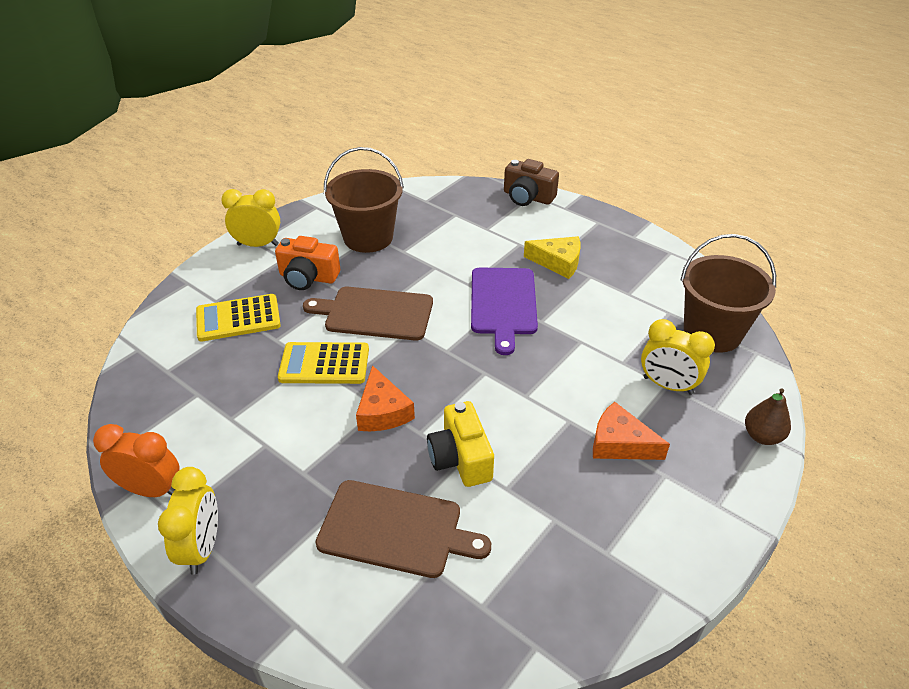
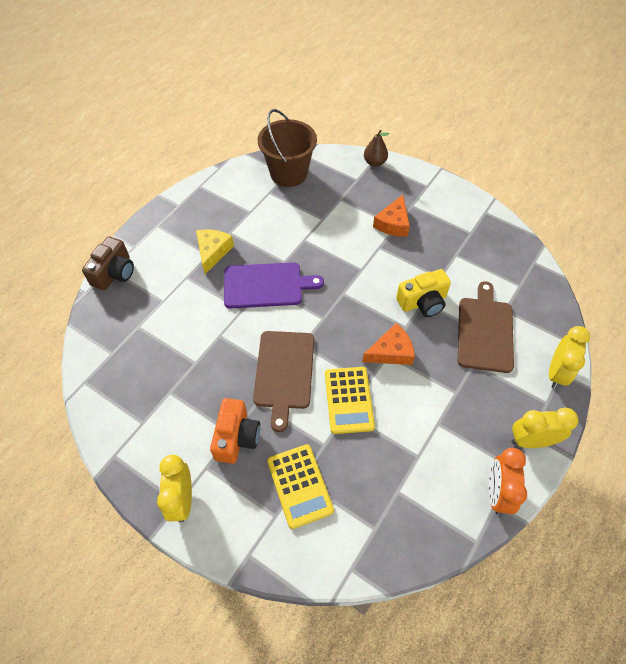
camera: 95 degrees left, 15 degrees up
brown bucket [324,147,404,253] -> none
yellow clock [641,319,715,395] -> yellow clock moved to [549,326,590,389]

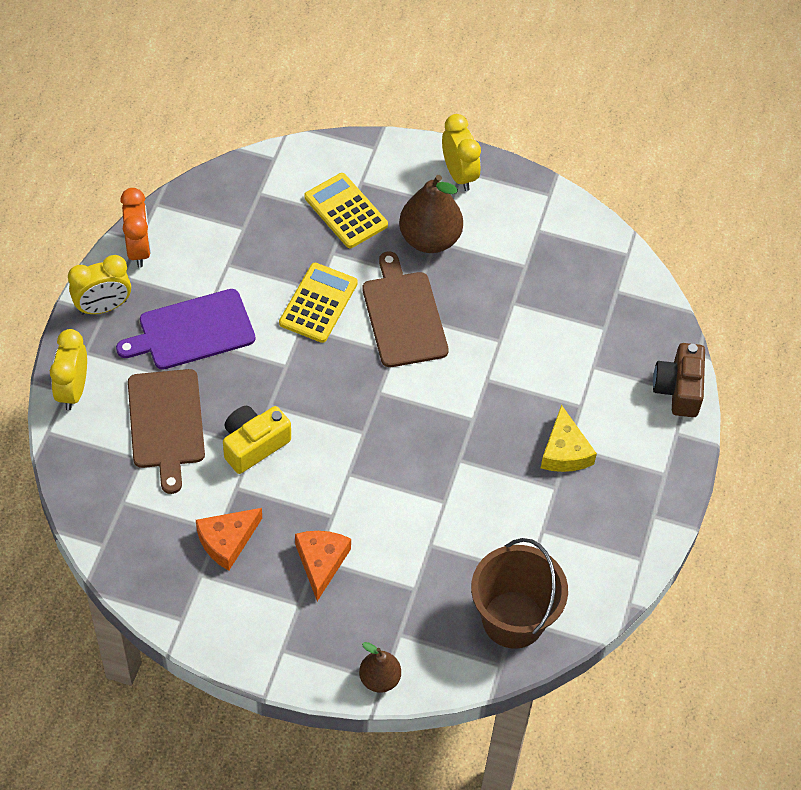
camera: 160 degrees right, 0 degrees up
orange camera [210,398,260,464] -> brown pear [399,175,463,253]
purple cutting board [224,262,324,308] -> purple cutting board moved to [116,289,255,370]
yellow calculator [325,367,375,434] -> yellow calculator turned 45 degrees clockwise [279,263,358,343]
orange cheese [362,323,415,365] -> orange cheese moved to [196,508,262,571]

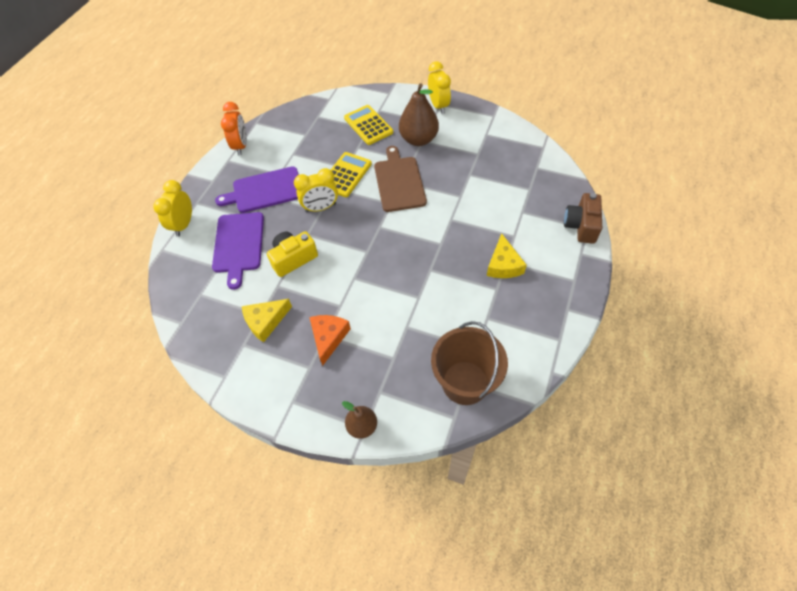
camera: 10 degrees right, 0 degrees up
yellow clock [68,255,131,315] -> yellow clock moved to [294,168,338,212]
brown cutting board [128,369,205,494] -> purple cutting board [212,212,264,290]
orange cheese [196,508,262,571] -> yellow cheese [242,299,292,342]

